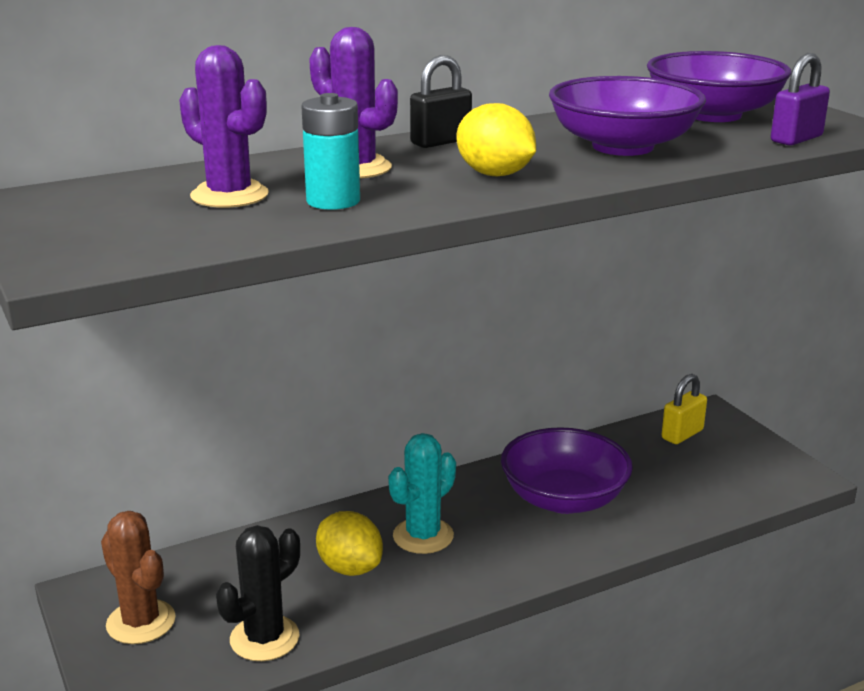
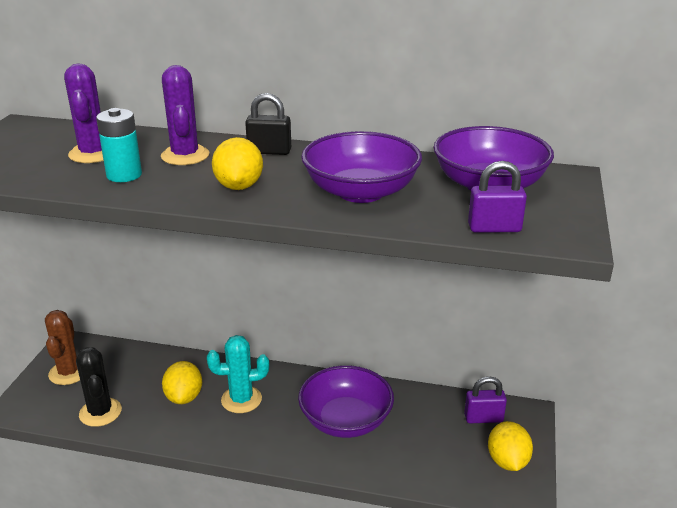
camera: 40 degrees right, 5 degrees up
black cactus [216,525,300,661] -> black cactus turned 75 degrees clockwise [76,347,122,427]
yellow padlock [661,374,707,444] -> purple padlock [464,376,507,423]
none -> yellow lemon [488,421,533,471]

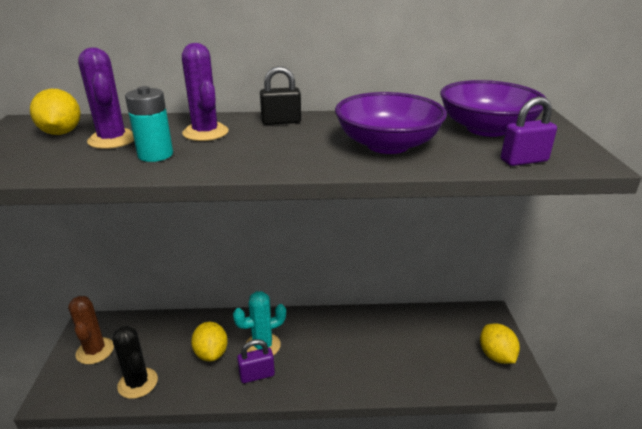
camera: 15 degrees left, 0 degrees up
yellow lemon [212,137,263,190] -> yellow lemon moved to [30,89,81,135]
purple bowl [298,365,394,438] -> none
purple padlock [464,376,507,423] -> purple padlock moved to [237,339,275,383]

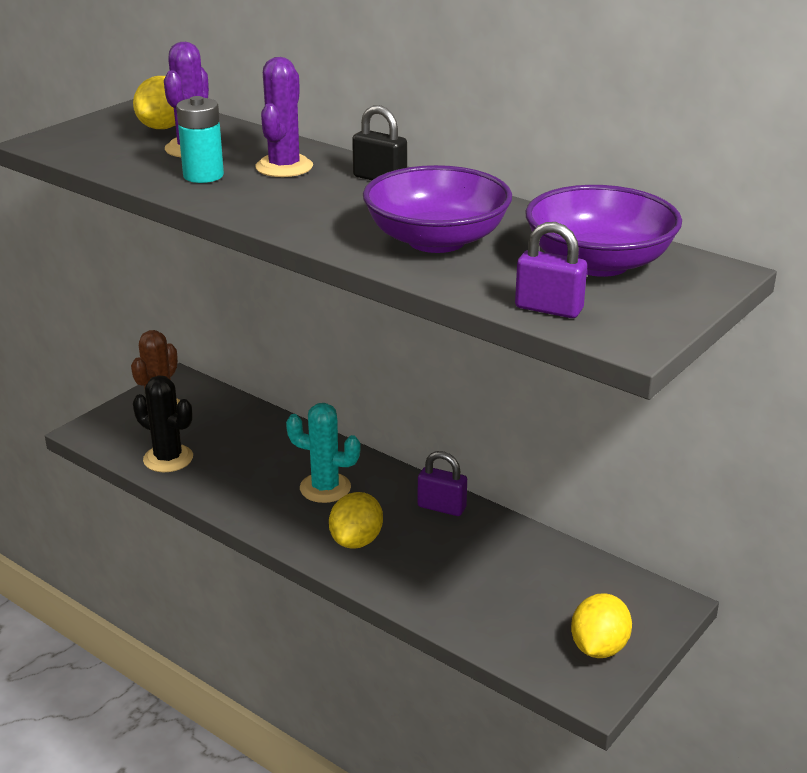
camera: 40 degrees right, 0 degrees up
black cactus [113,326,158,399] -> black cactus turned 60 degrees counterclockwise [133,375,193,472]
yellow lemon [191,322,228,361] -> yellow lemon moved to [329,492,383,549]
purple padlock [237,339,275,383] -> purple padlock moved to [418,451,467,516]

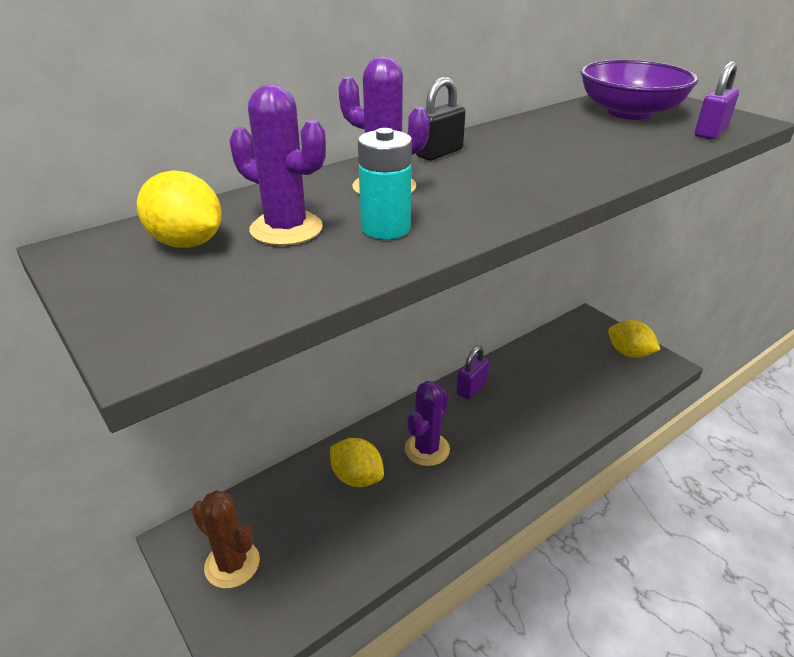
camera: 75 degrees left, 5 degrees up
black cactus [133,375,193,472] -> none
turquoise cactus [286,403,360,503] -> purple cactus [405,381,450,466]
yellow lemon [329,492,383,549] -> yellow lemon moved to [330,438,384,487]
purple bowl [363,165,512,253] -> none

